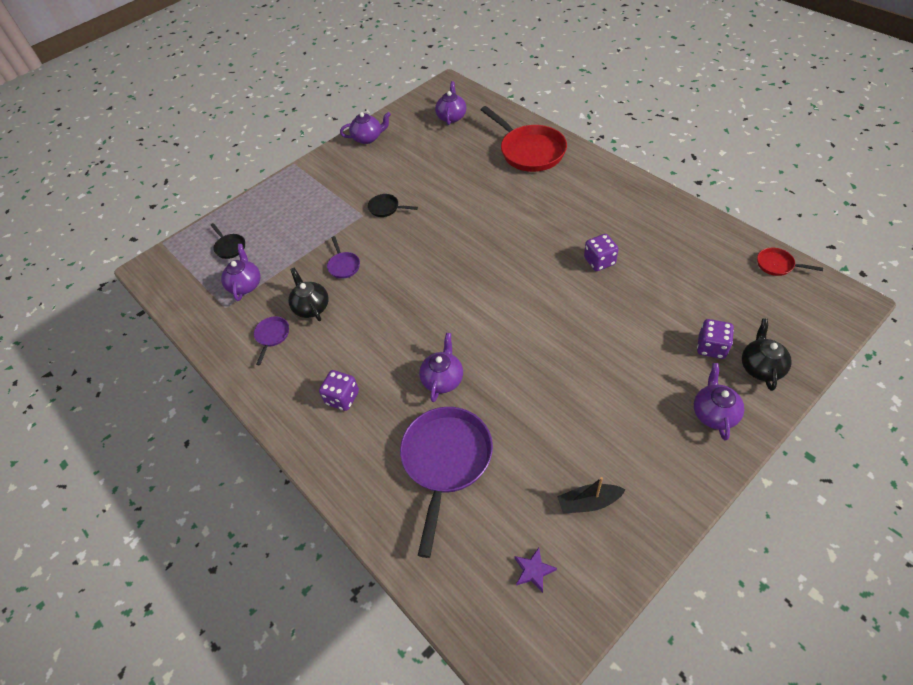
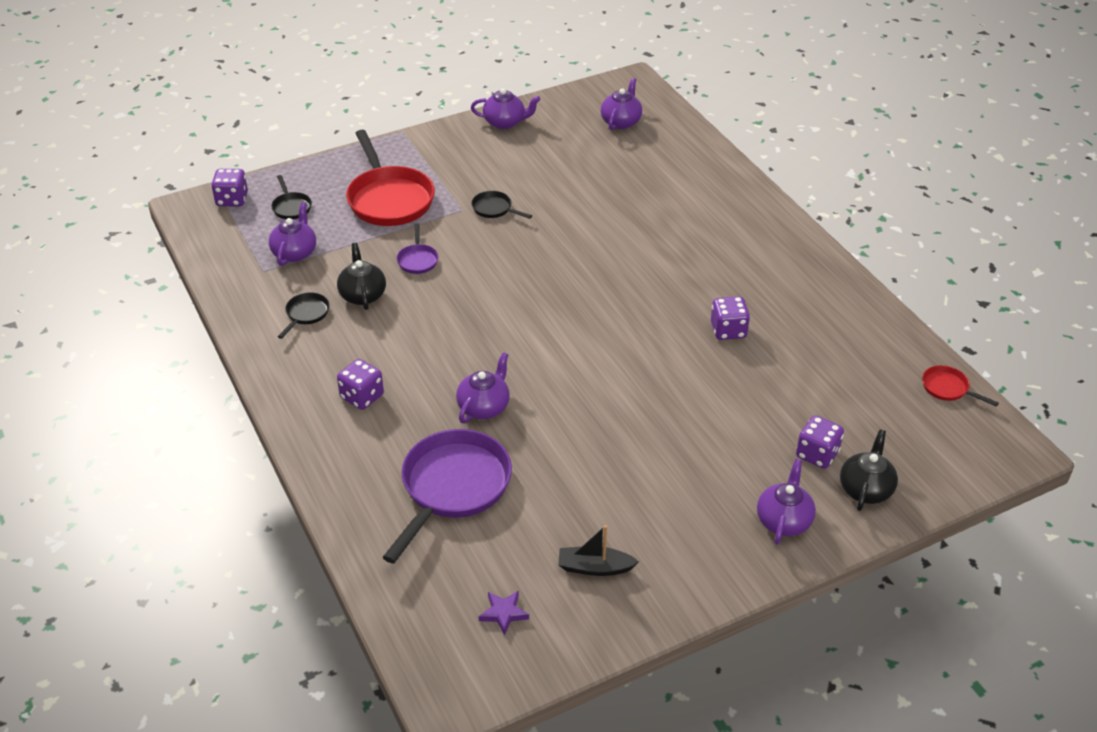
camera: 10 degrees right, 10 degrees down
purple pan [254,316,289,365] -> black pan [278,292,329,339]
red pan [481,106,567,172] -> red pan moved to [346,130,435,226]
none -> purple dice [211,169,248,206]

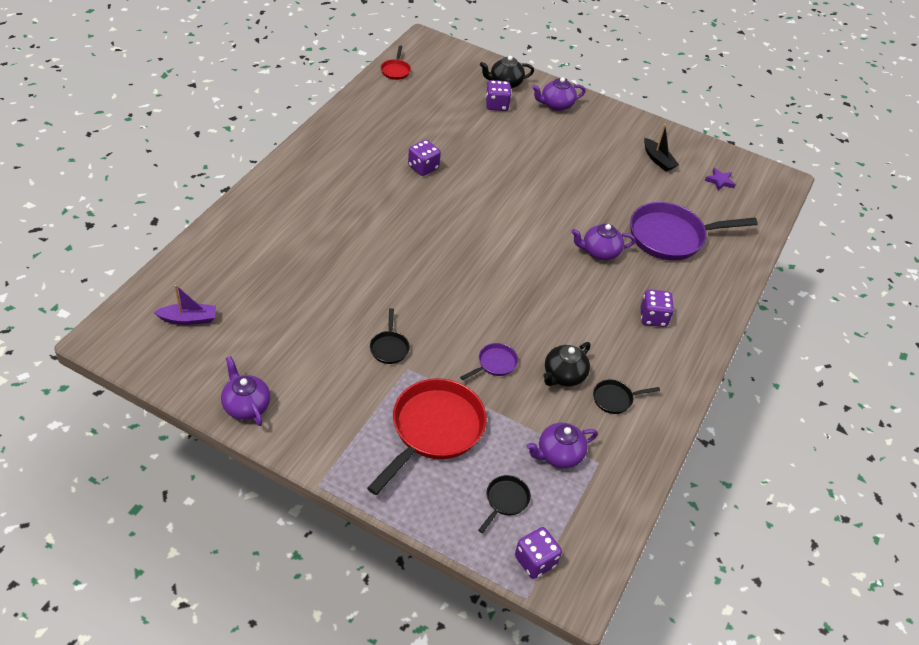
camera: 130 degrees left, 5 degrees up
purple teapot [601,78,642,130] -> purple boat [154,285,216,325]

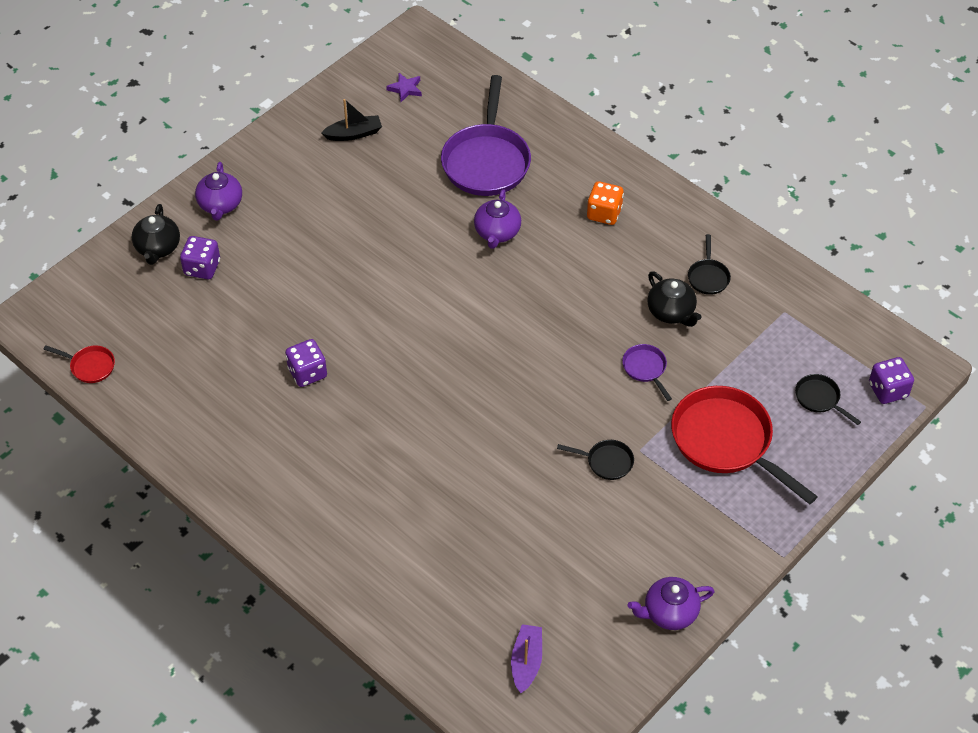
camera: 70 degrees left, 5 degrees up
purple teapot [526,423,598,468] -> none
purple dice [640,289,674,327] -> orange dice [587,181,624,225]

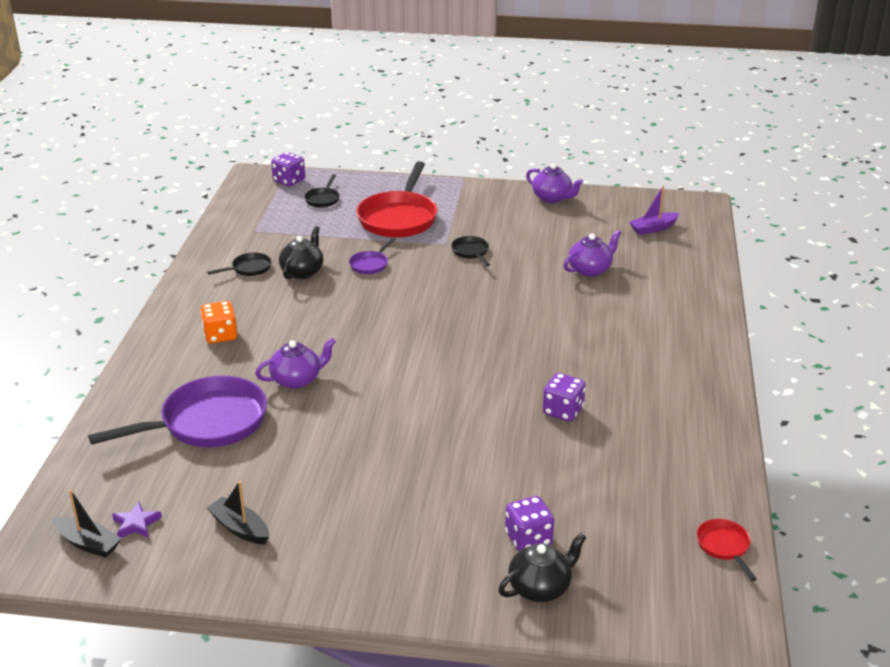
camera: 125 degrees left, 20 degrees down
purple teapot [195,162,242,221] -> purple teapot moved to [564,230,621,277]
none -> black boat [53,489,122,557]

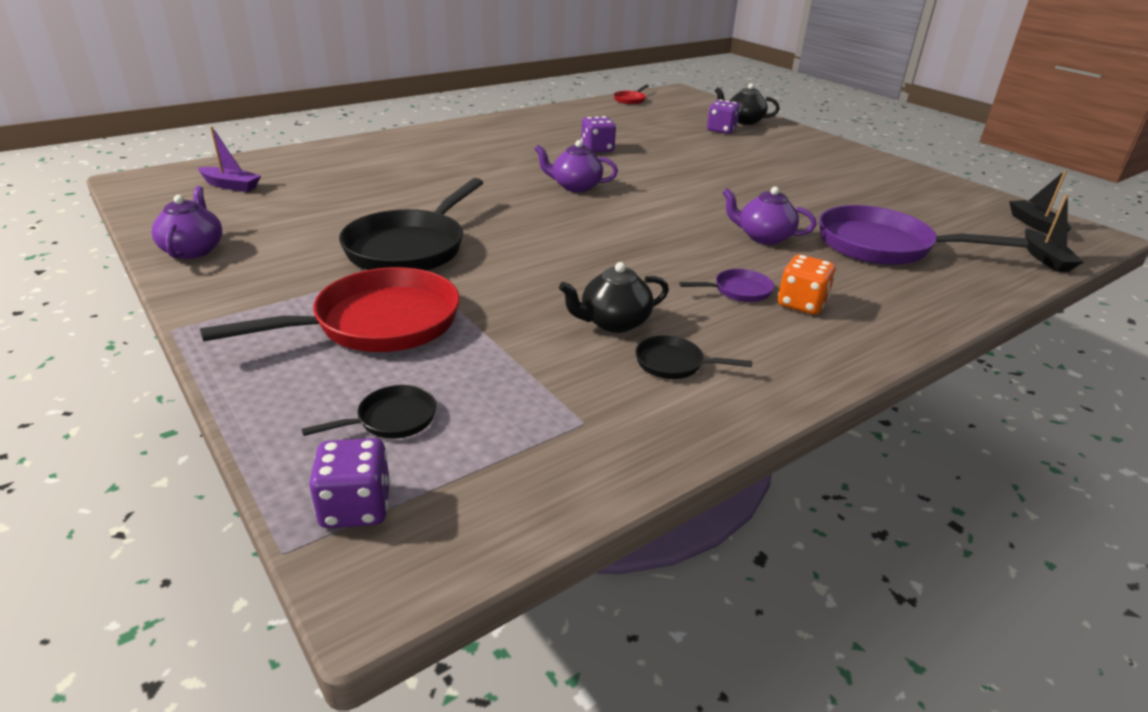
camera: 135 degrees left, 0 degrees up
purple star [112,502,162,538] -> none
black boat [206,481,269,544] -> black boat moved to [1025,194,1083,272]
purple pan [349,238,395,274] -> purple pan moved to [679,269,774,302]
black pan [451,236,490,266] -> black pan [339,178,483,271], size x2.21
purple teapot [564,230,621,277] -> purple teapot moved to [534,140,618,192]

